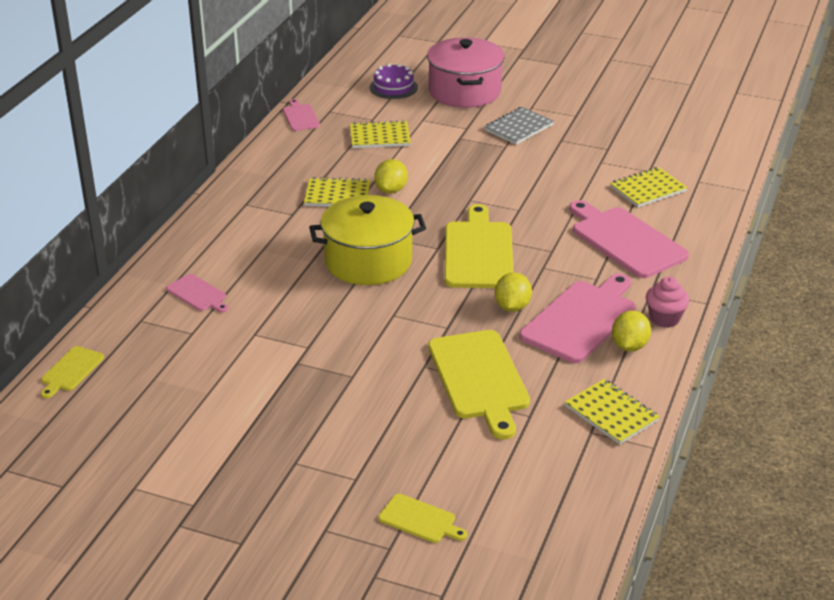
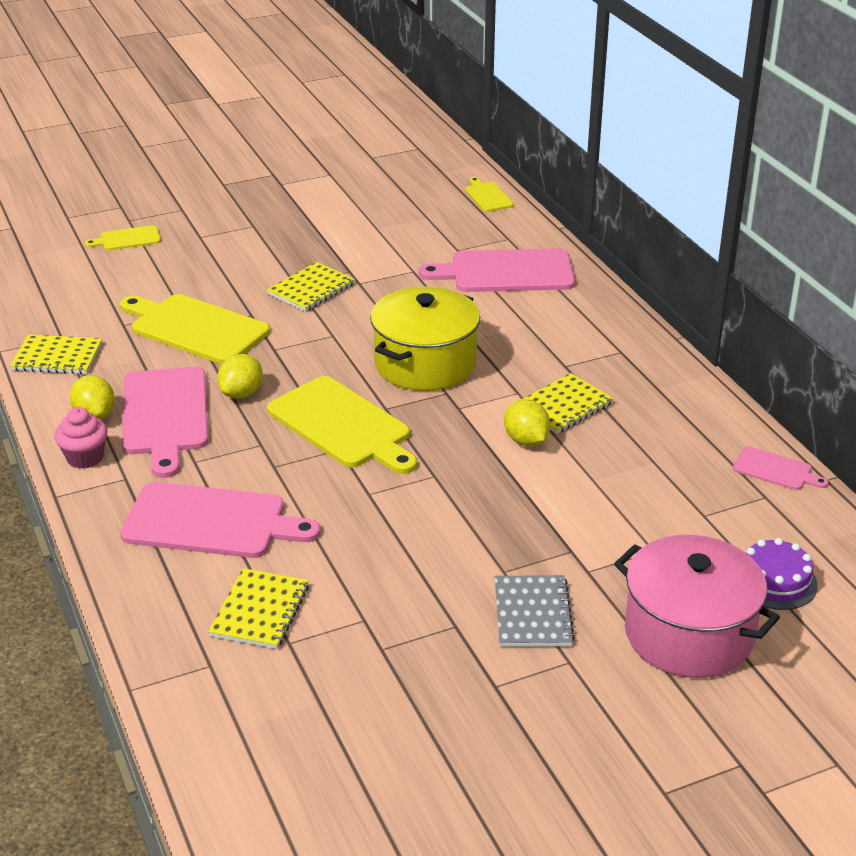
camera: 135 degrees right, 0 degrees up
pink cutting board [166,274,228,313] -> pink cutting board [419,248,575,292], size x2.01
yellow notebook [350,120,411,148] -> yellow notebook moved to [267,262,355,312]
yellow lemon [495,272,532,312] -> yellow lemon turned 60 degrees clockwise [217,354,263,399]

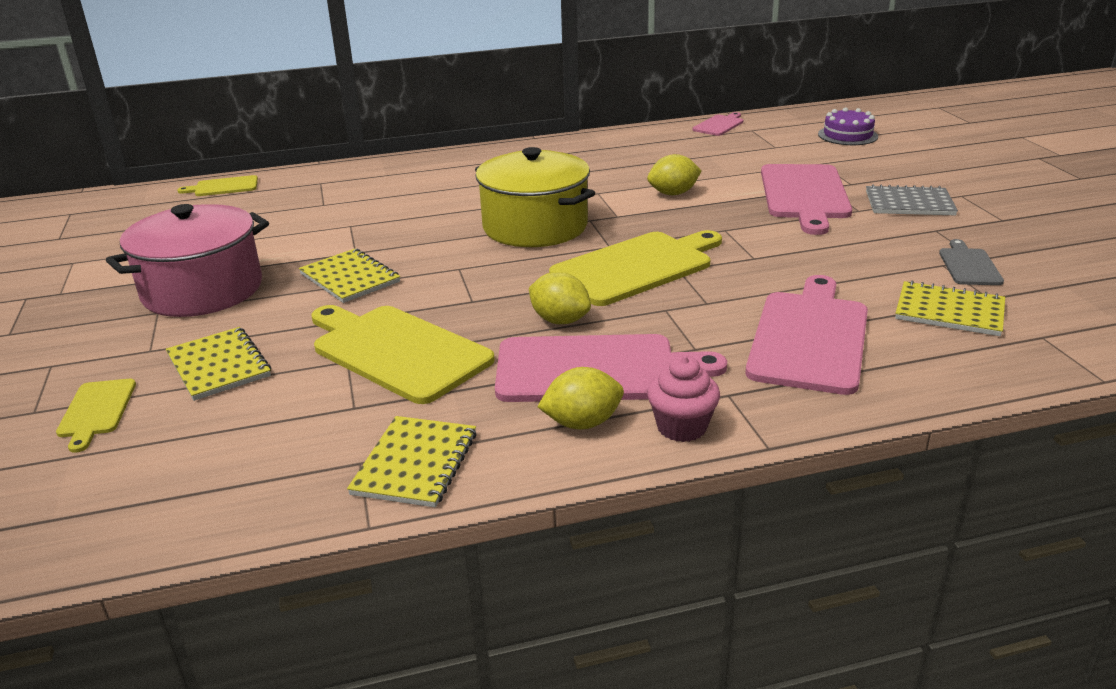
camera: 80 degrees left, 5 degrees down
yellow cutting board [120,294,270,364] -> yellow cutting board turned 90 degrees clockwise [311,305,495,404]
pink cutting board [419,248,575,292] -> pink cutting board moved to [761,164,852,235]
yellow notebook [521,373,614,434] -> yellow notebook moved to [166,327,271,401]
pink pot [614,535,780,678] -> pink pot moved to [106,204,269,317]
none -> grey cutting board [939,239,1004,285]

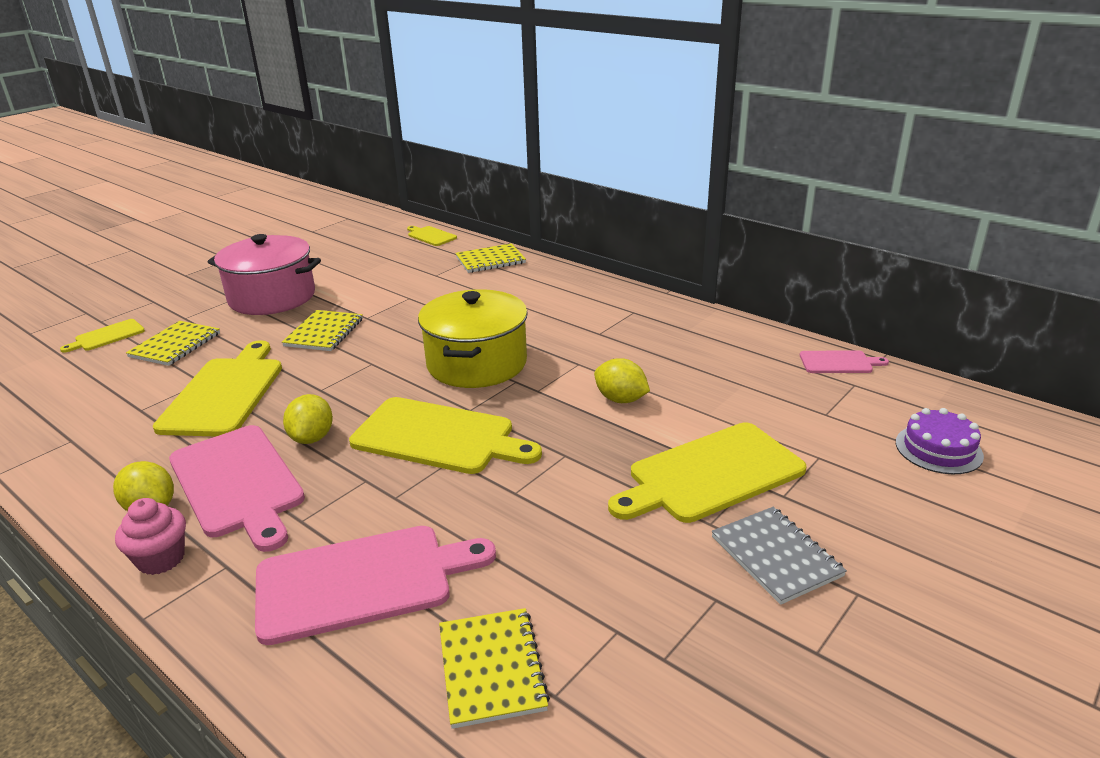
camera: 55 degrees right, 0 degrees up
yellow notebook [347,416,477,507] -> yellow notebook moved to [455,243,526,273]
pink cutting board [761,164,852,235] -> yellow cutting board [608,422,807,523]
grey cutting board [939,239,1004,285] -> none

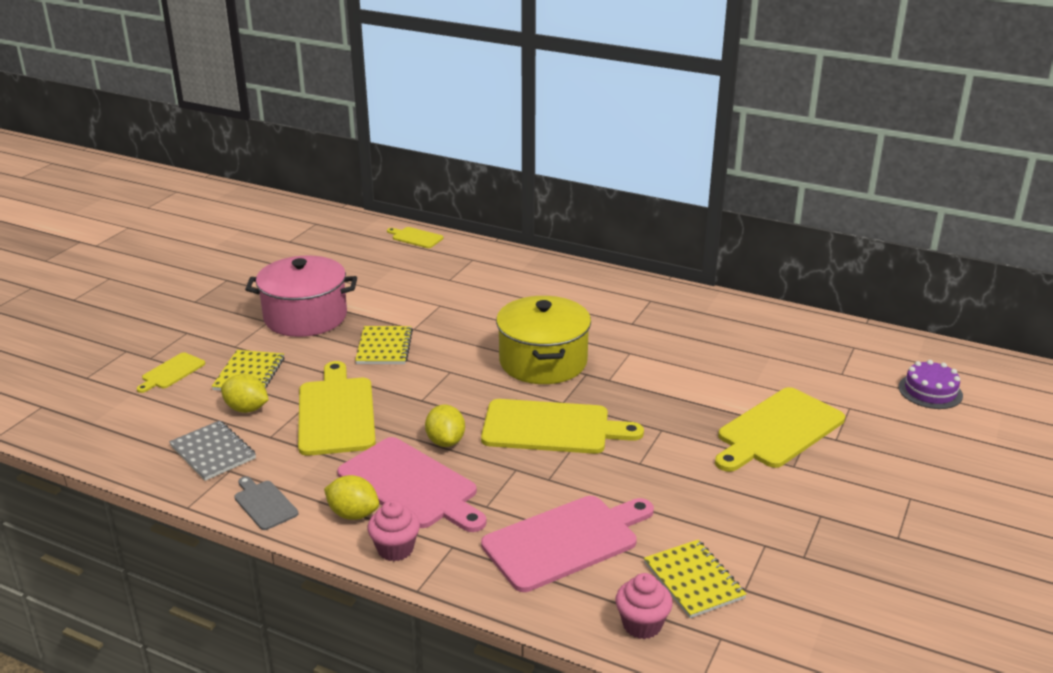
camera: 15 degrees left, 0 degrees up
yellow notebook [455,243,526,273] -> none
yellow lemon [594,358,650,403] -> yellow lemon moved to [221,374,269,413]
grey notebook [711,507,847,605] -> grey notebook moved to [169,420,256,481]
pink cutting board [800,350,889,373] -> none
none -> grey cutting board [234,476,298,530]
none -> pink cupcake [615,573,673,639]

